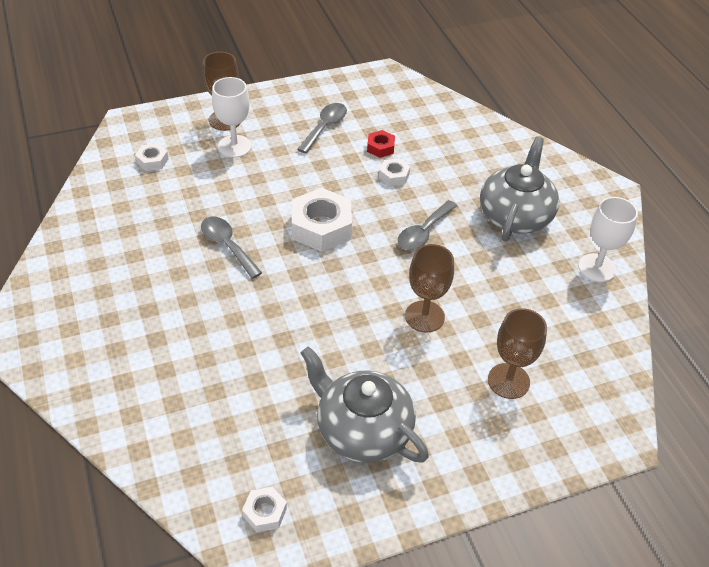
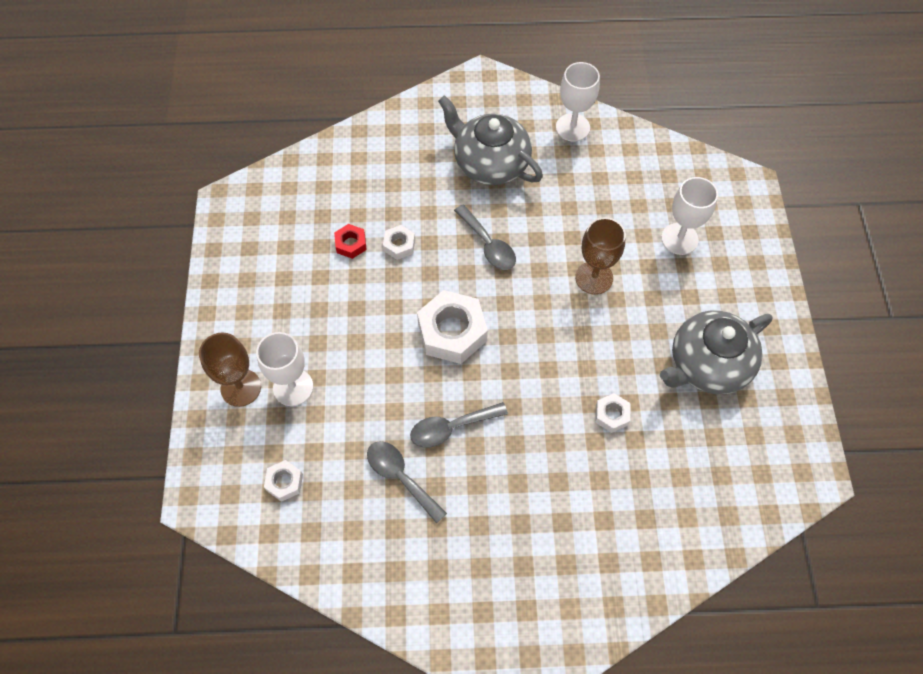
camera: 70 degrees left, 15 degrees up
white nut [242,487,287,532] -> white nut moved to [595,393,630,433]
grey spoon [297,103,347,153] -> grey spoon moved to [367,441,447,524]
brown goblet [488,308,547,399] -> white goblet [661,177,718,255]

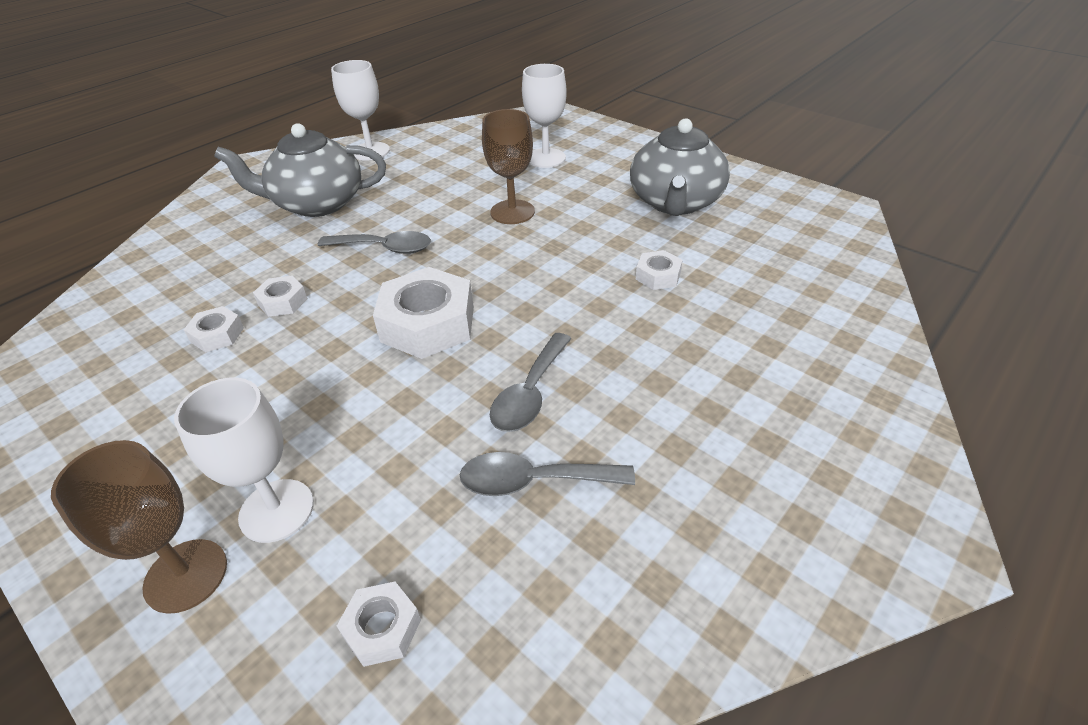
camera: 45 degrees left, 20 degrees down
red nut [334,224,367,259] -> white nut [184,306,244,352]

